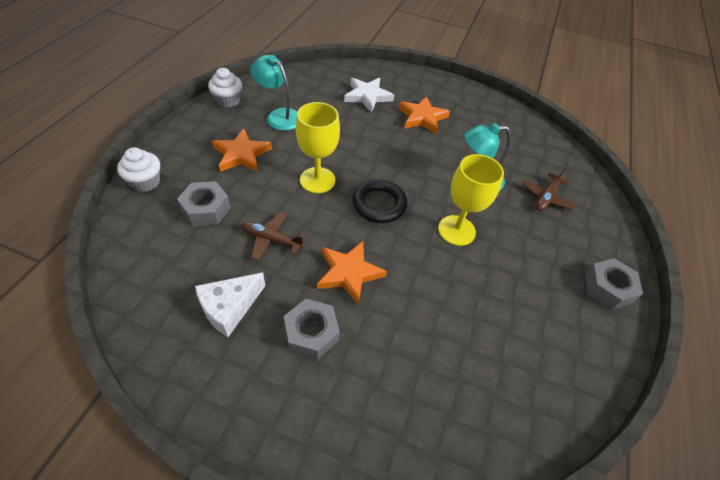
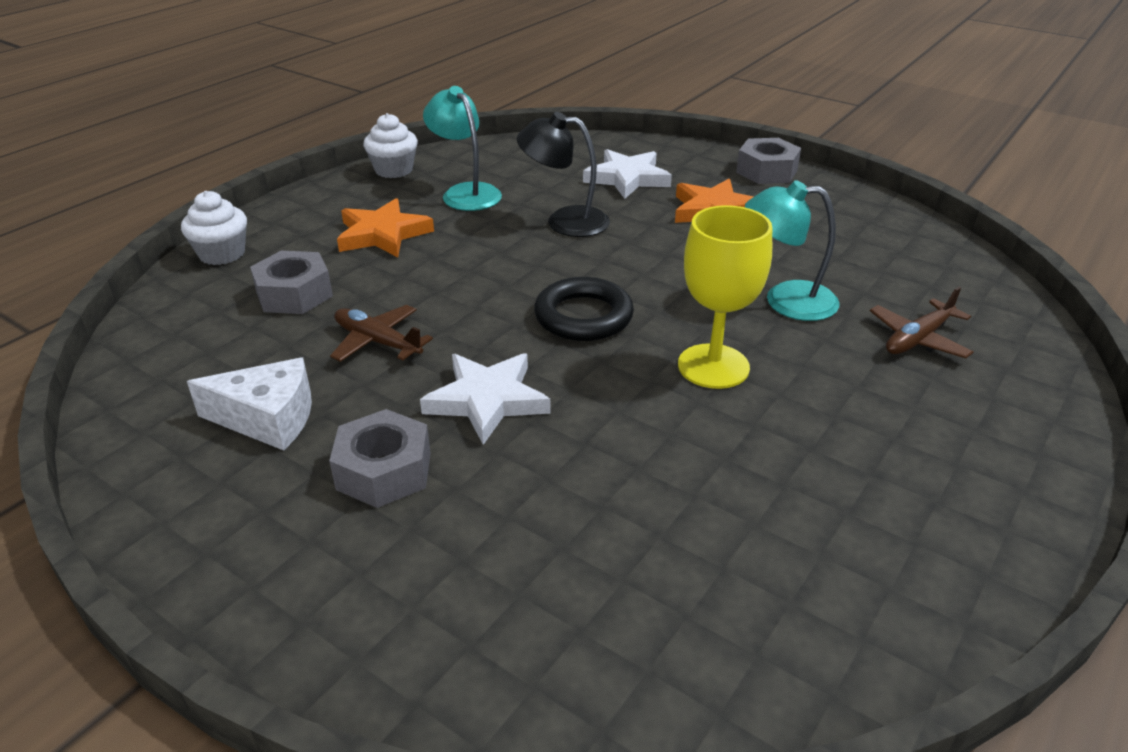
camera: 20 degrees right, 15 degrees down
white cheese [195,272,265,337] -> white cheese turned 150 degrees counterclockwise [187,357,312,450]
yellow goblet [296,102,340,193] -> none
orange star [317,241,387,304] -> white star [420,353,551,445]
grey nut [585,258,643,310] -> grey nut moved to [736,138,801,184]
none -> black lamp [516,112,610,237]

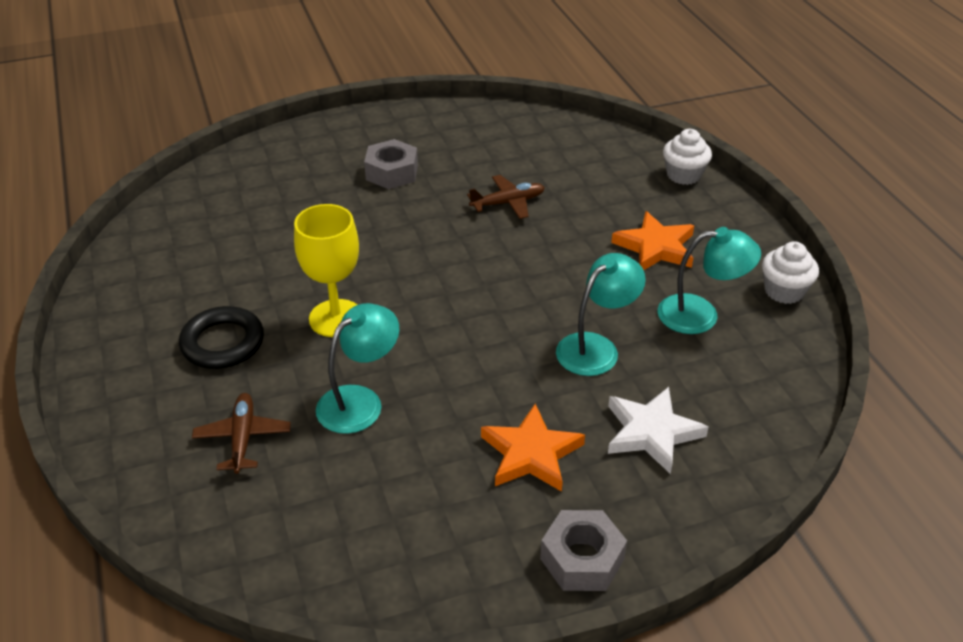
camera: 125 degrees right, 5 degrees up
white cheese [187,357,312,450] -> none
grey nut [250,251,333,314] -> none
white star [420,353,551,445] -> none
black lamp [516,112,610,237] -> turquoise lamp [556,253,646,376]
black ring [534,277,634,341] -> black ring moved to [179,306,264,369]

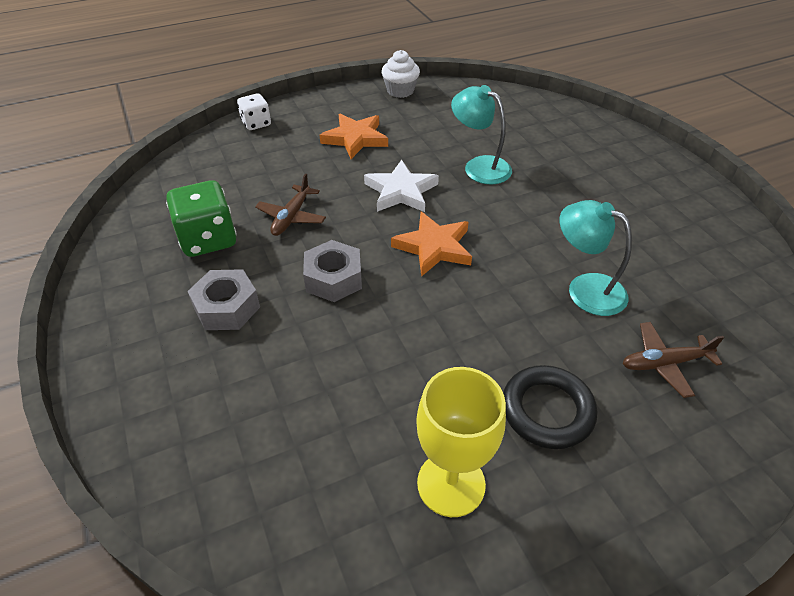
camera: 95 degrees left, 5 degrees up
yellow goblet [294,204,359,337] -> yellow goblet moved to [416,367,506,517]
brown plane [467,175,545,219] -> brown plane turned 135 degrees counterclockwise [255,173,326,236]
orange star [481,404,585,492] -> orange star moved to [391,212,472,277]
grey nut [540,510,627,591] -> grey nut moved to [303,240,362,302]
white star [608,387,709,474] -> white star moved to [364,160,439,212]
turquoise lamp [658,227,761,334] -> none
white cupcake [663,129,712,185] -> white dice [237,93,271,130]
none -> green dice [166,180,237,257]

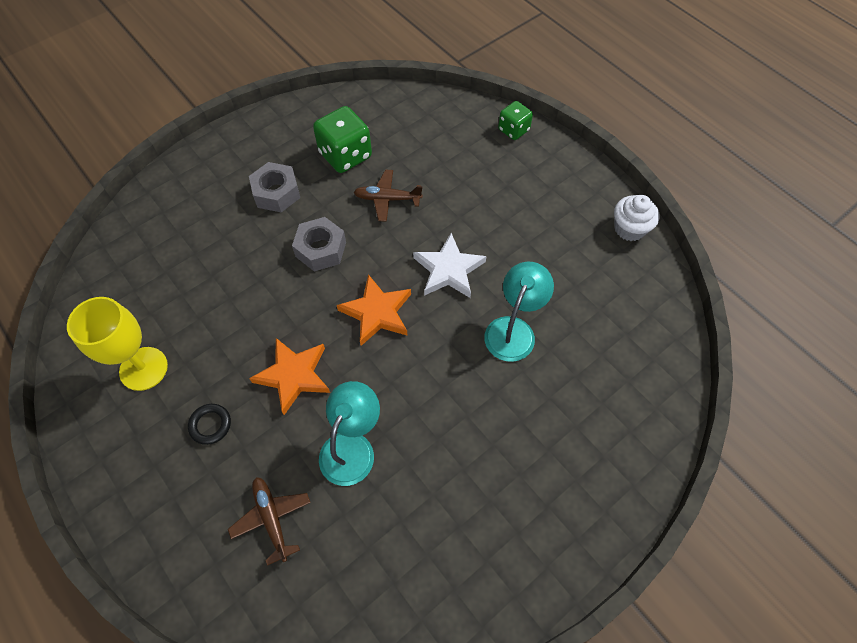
camera: 75 degrees right, 15 degrees up
white dice [237,93,271,130] -> green dice [498,101,533,140]
orange star [320,114,388,159] -> orange star moved to [249,338,330,415]
black ring [503,365,598,449] -> black ring [188,404,231,445], size x0.58

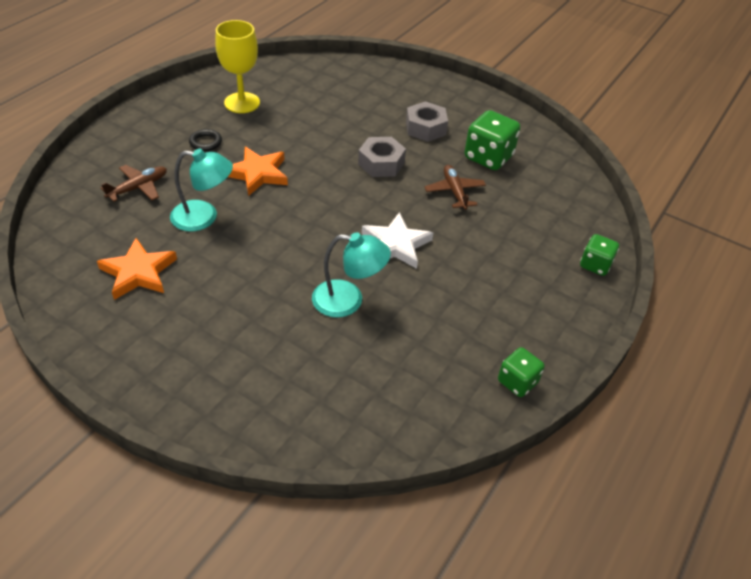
camera: 70 degrees right, 15 degrees down
orange star [337,274,411,346] -> orange star moved to [97,238,177,300]
white cupcake [614,195,659,241] -> green dice [498,347,545,397]

